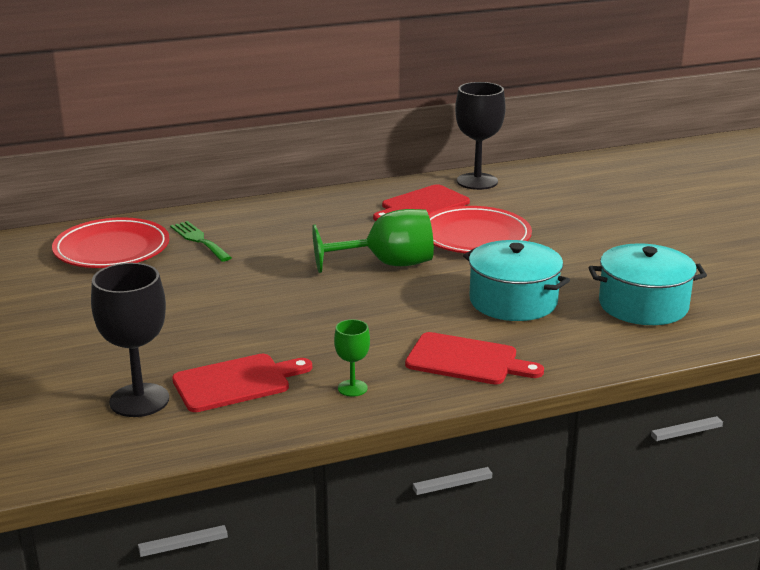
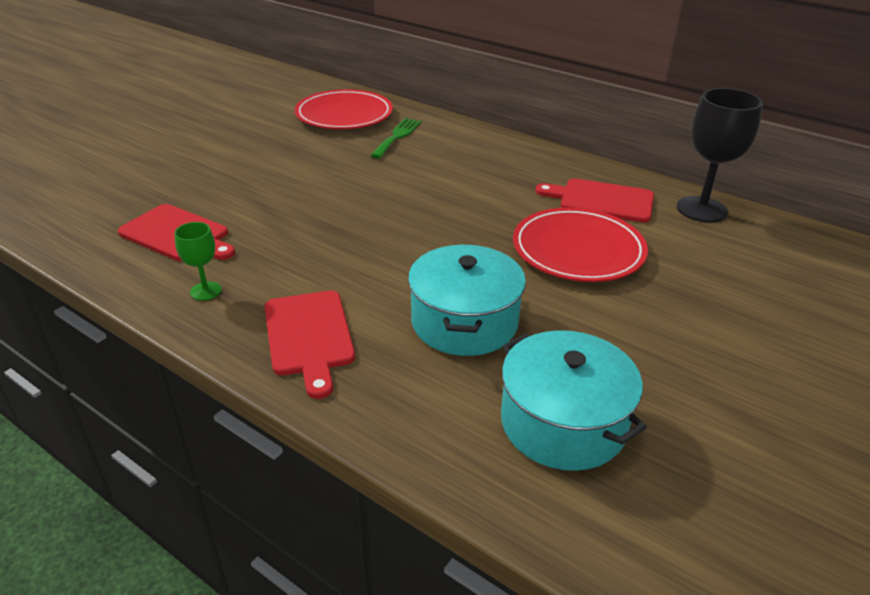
camera: 55 degrees right, 10 degrees up
black goblet [91,263,169,417] -> none
green goblet [312,209,434,273] -> none

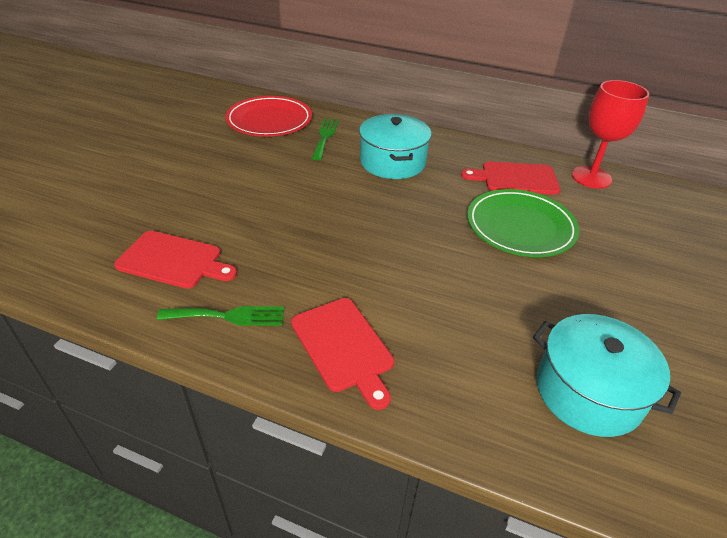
camera: 15 degrees left, 5 degrees up
green goblet [174,222,222,301] -> green fork [157,306,284,325]
turquoise pot [408,245,526,356] -> turquoise pot moved to [359,114,432,179]
red plate [513,207,648,282] -> green plate [467,189,579,257]
black goblet [677,88,763,222] -> red goblet [572,80,649,189]

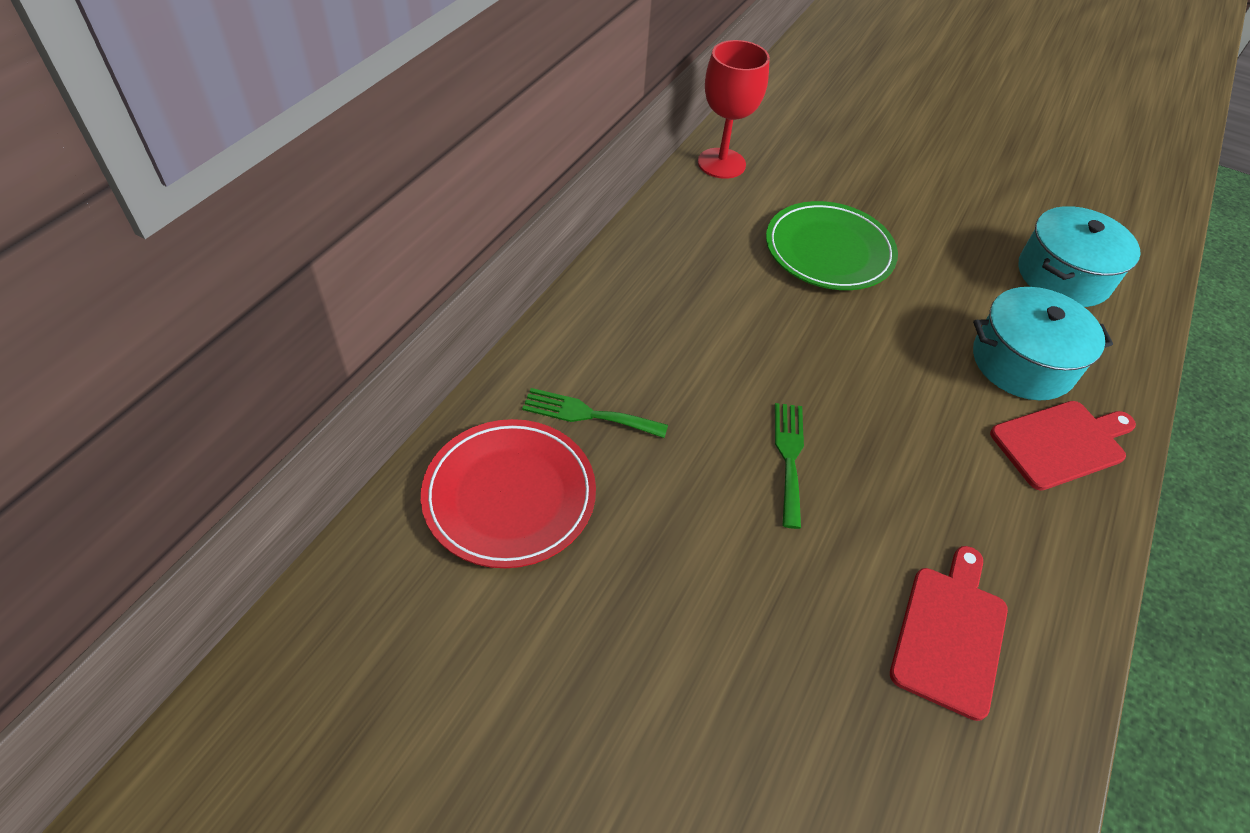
camera: 85 degrees left, 10 degrees up
green fork [157,306,284,325] -> green fork moved to [775,403,804,529]
turquoise pot [359,114,432,179] -> turquoise pot moved to [973,287,1113,400]
red cutting board [461,161,560,195] -> none

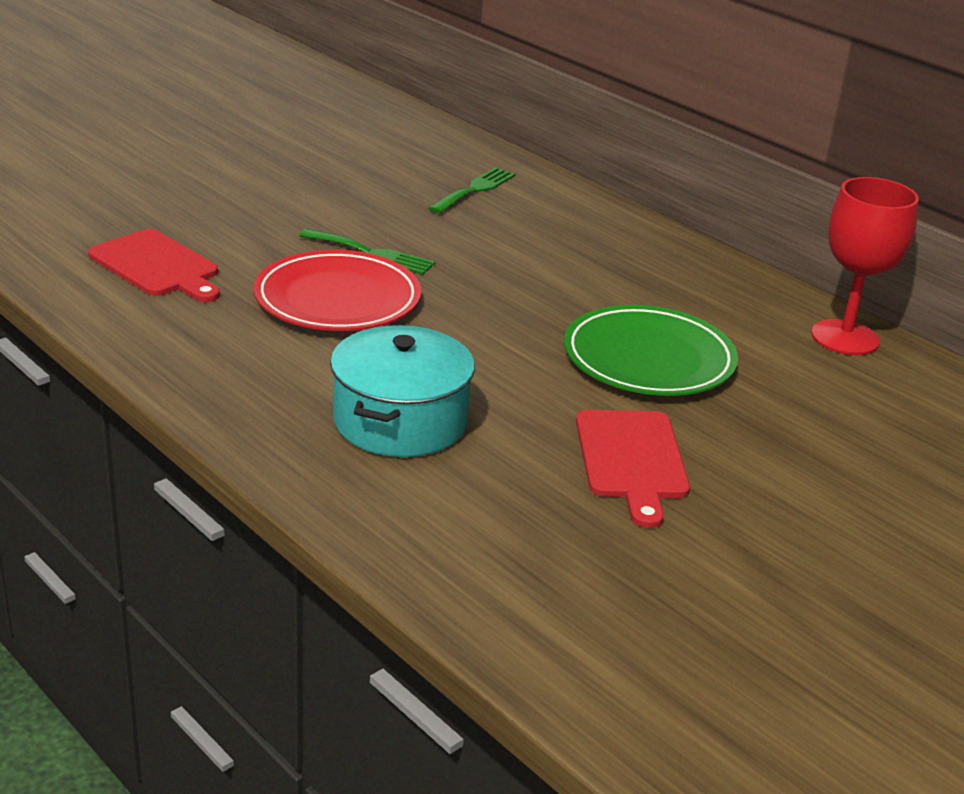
camera: 110 degrees right, 20 degrees down
red plate [421,419,596,568] -> red plate moved to [254,250,421,331]
red cutting board [990,401,1136,491] -> red cutting board moved to [576,410,690,528]
turquoise pot [1019,206,1141,307] -> none

